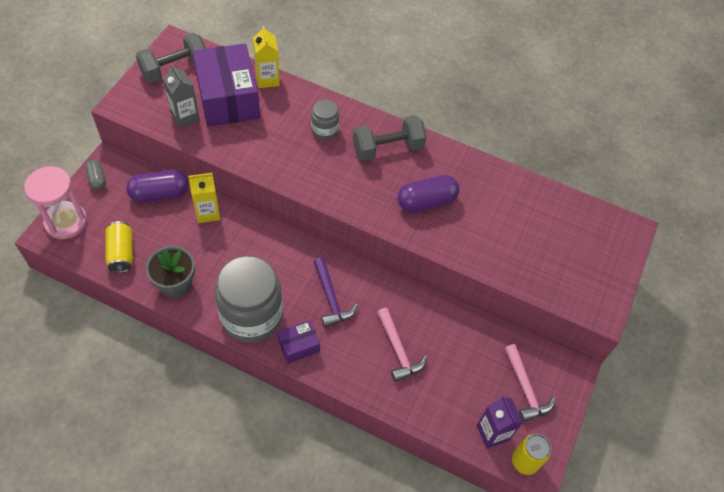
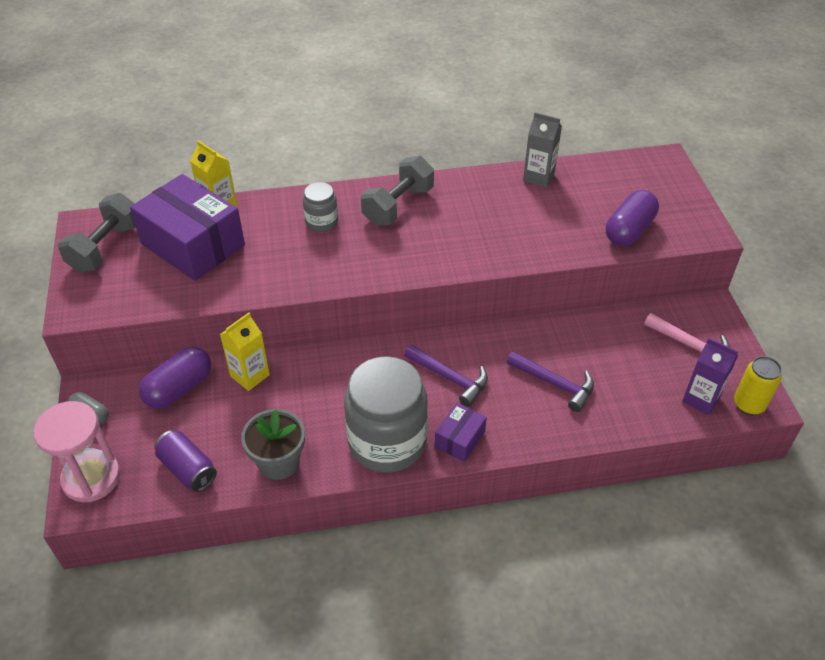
camera: 30 degrees left, 10 degrees down
yellow can [106,221,133,273] -> purple can [155,430,217,492]
grey carton [163,64,200,128] -> grey carton moved to [523,112,562,188]
pink hammer [377,308,427,382] -> purple hammer [507,351,594,412]
purple capsule [397,175,459,213] -> purple capsule moved to [606,190,659,246]

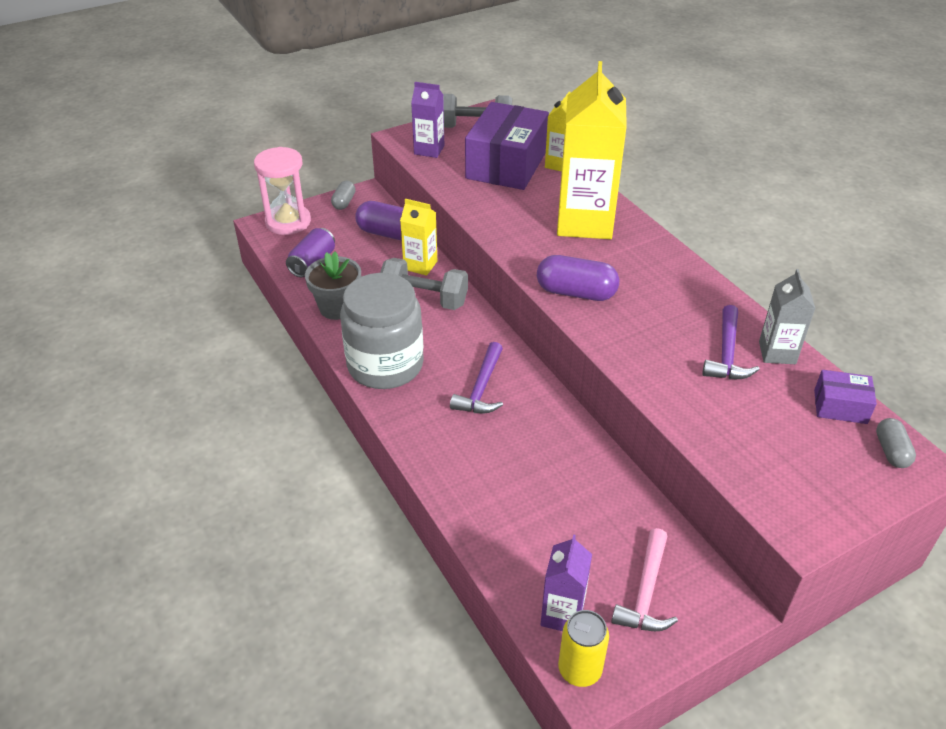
camera: 70 degrees right, 5 degrees down
grey jar [303,182,338,232] -> yellow carton [557,61,627,239]
grey dumbbell [361,156,434,226] -> grey dumbbell moved to [380,258,468,310]
purple box [435,403,487,462] -> purple box moved to [814,370,877,424]
purple hammer [507,351,594,412] -> purple hammer moved to [702,305,760,379]
purple capsule [606,190,659,246] -> purple capsule moved to [537,255,619,301]
none -> purple carton [411,82,444,158]
none -> grey capsule [876,418,916,468]

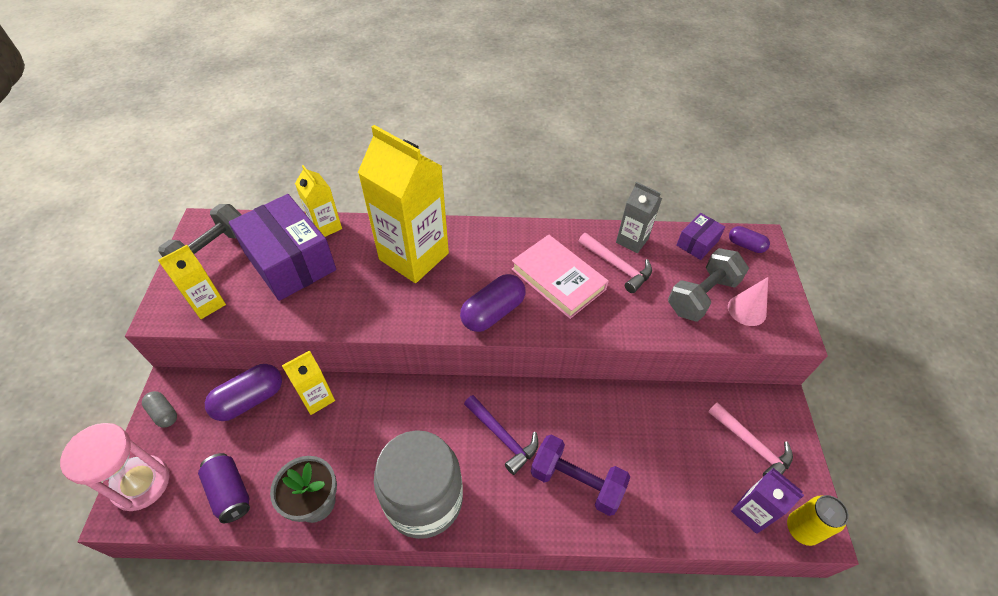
camera: 60 degrees left, 10 degrees up
grey dumbbell [380,258,468,310] -> grey dumbbell moved to [668,248,749,322]
purple carton [411,82,444,158] -> yellow carton [158,245,226,319]
purple hammer [702,305,760,379] -> pink hammer [578,233,652,293]
grey capsule [876,418,916,468] -> purple capsule [729,226,770,253]
none -> pink book [511,235,609,319]
none -> purple dumbbell [531,435,630,516]
none -> pink cone [728,277,768,326]

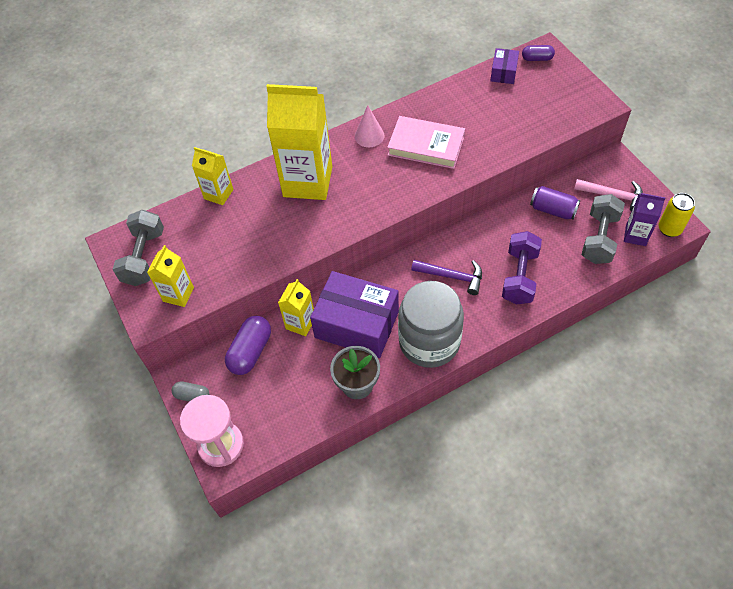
camera: 25 degrees left, 5 degrees up
purple can [198,453,250,523] -> purple can moved to [530,186,580,219]
purple box [229,194,336,301] -> purple box moved to [310,271,399,358]
purple capsule [460,274,525,332] -> none
purple dumbbell [531,435,630,516] -> purple dumbbell turned 75 degrees counterclockwise [502,231,542,305]
pink hammer [578,233,652,293] -> none
grey carton [616,182,662,253] -> none
grey dumbbell [668,248,749,322] -> grey dumbbell moved to [582,194,625,264]
pink cone [728,277,768,326] -> pink cone moved to [355,105,385,147]

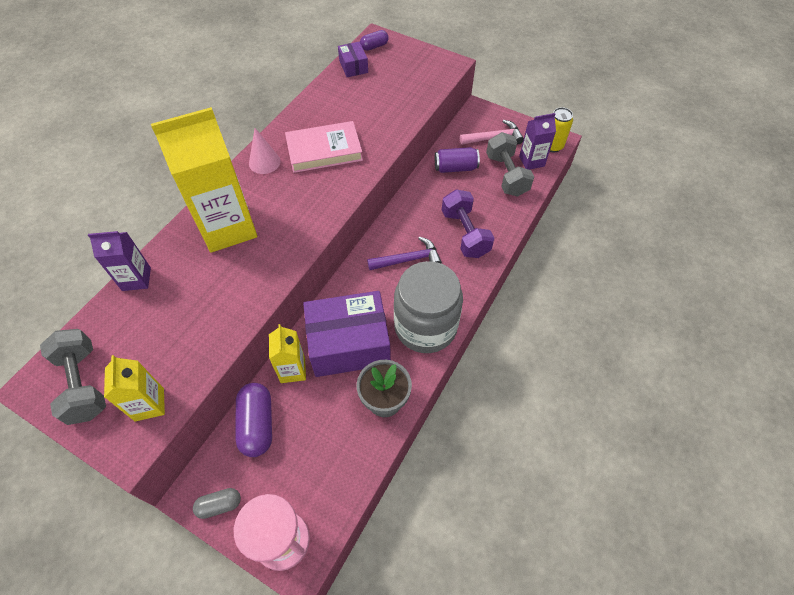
camera: 35 degrees left, 0 degrees up
yellow carton [192,147,233,205] -> purple carton [88,231,151,291]

